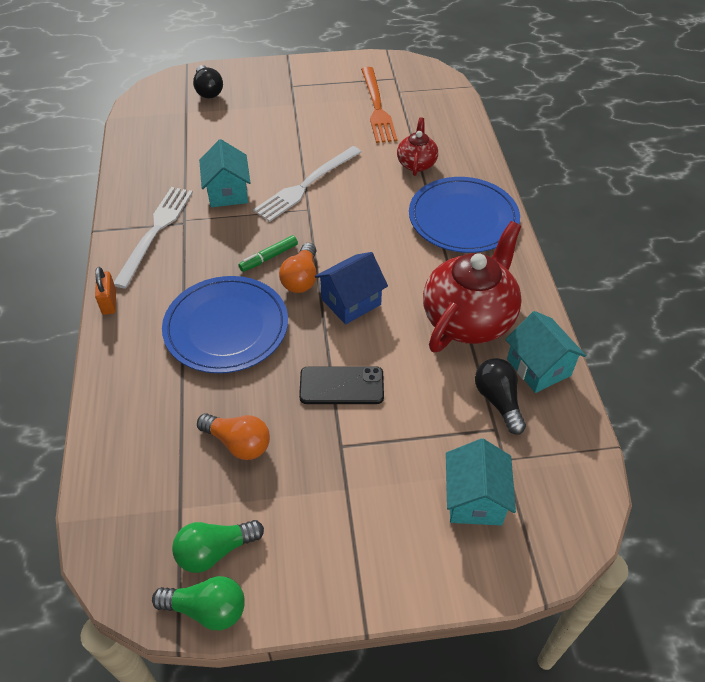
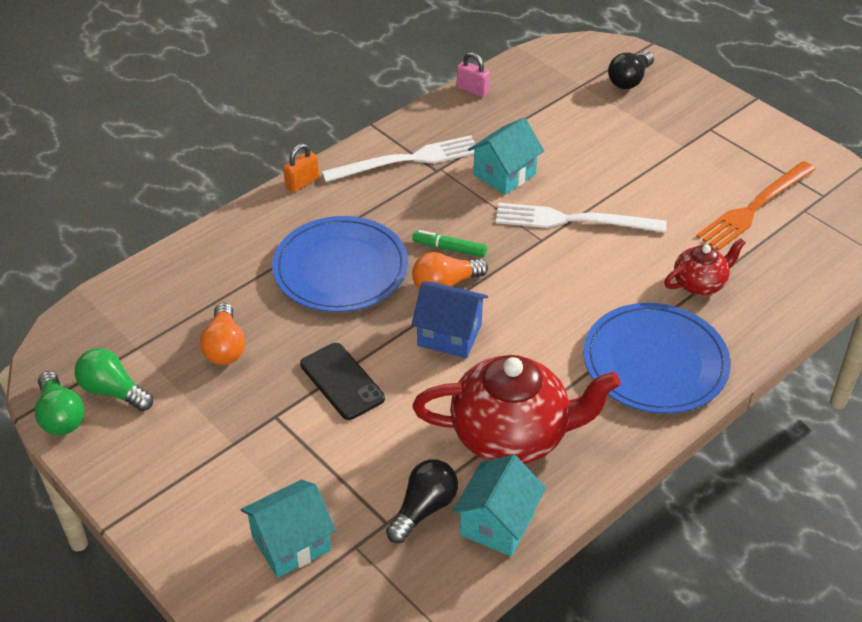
camera: 55 degrees right, 5 degrees down
none -> pink padlock [457,52,490,98]

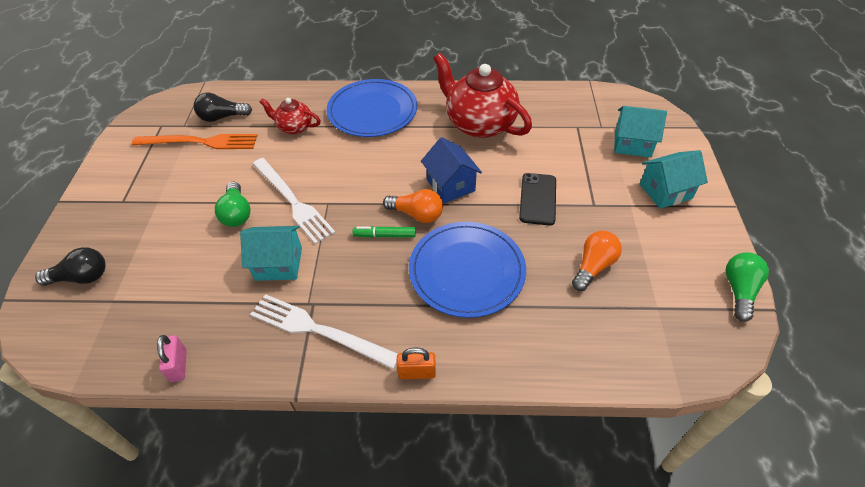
camera: 135 degrees left, 5 degrees up
green light bulb [75,348,153,411] -> green light bulb moved to [215,182,250,227]
black light bulb [386,459,458,543] -> black light bulb moved to [194,93,252,122]
green marker [412,230,487,257] -> green marker turned 120 degrees clockwise [352,226,416,238]
turquoise house [452,455,546,556] -> turquoise house moved to [640,150,708,209]

